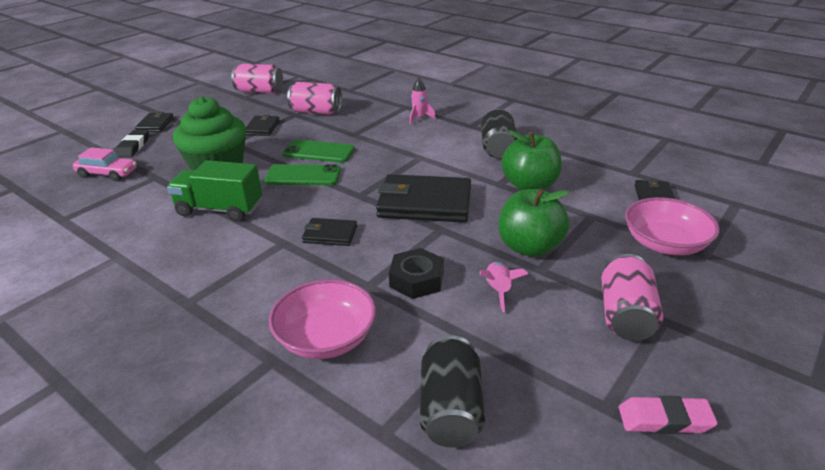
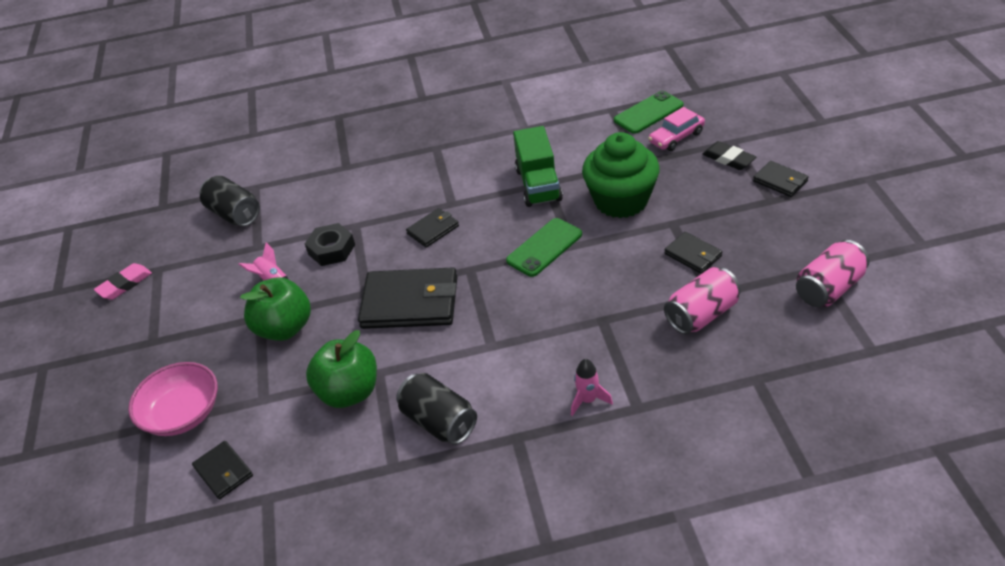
camera: 135 degrees right, 10 degrees up
green truck [167,160,262,222] -> green truck turned 120 degrees clockwise [513,126,563,207]
pink bowl [269,279,376,359] -> none
green phone [282,140,355,163] -> green phone moved to [614,91,684,134]
black wallet [376,174,471,222] -> black wallet turned 45 degrees clockwise [358,267,457,329]
pink can [601,254,663,341] -> none

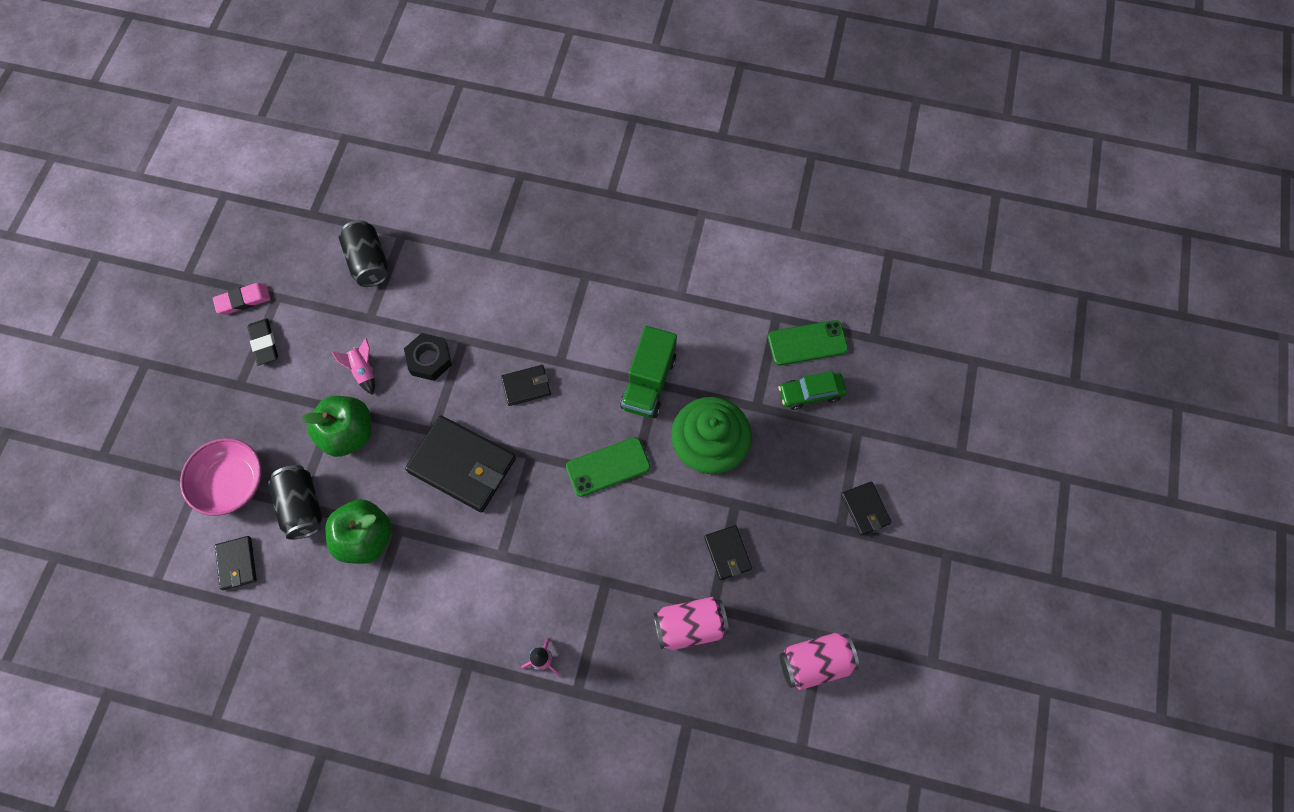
camera: 20 degrees right, 25 degrees up
black can [396,373,477,445] -> black can moved to [268,465,323,540]
pink car [648,107,705,151] -> green car [779,371,847,410]
black eraser [703,141,756,170] -> black eraser moved to [247,318,278,366]

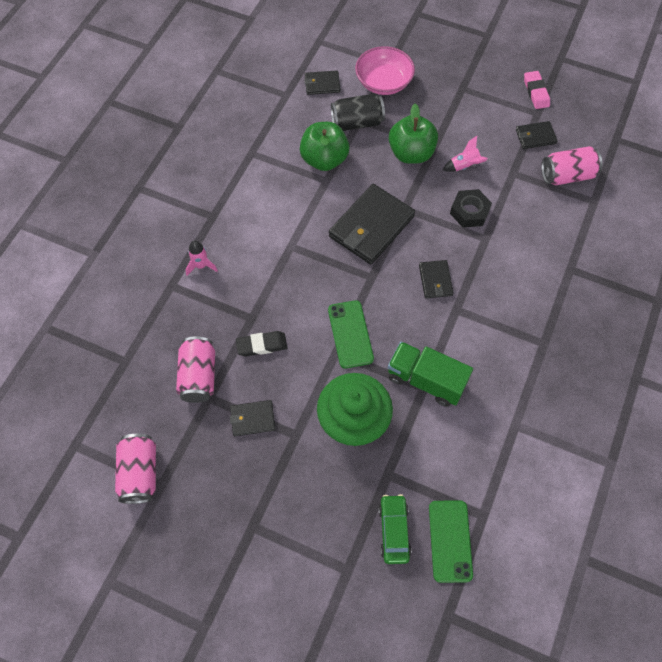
camera: 100 degrees right, 5 degrees down
black eraser [247,318,278,366] -> black eraser moved to [236,331,287,356]
black can [339,220,388,287] -> pink can [541,146,602,185]
black wallet [841,481,892,536] -> black wallet moved to [516,121,558,149]

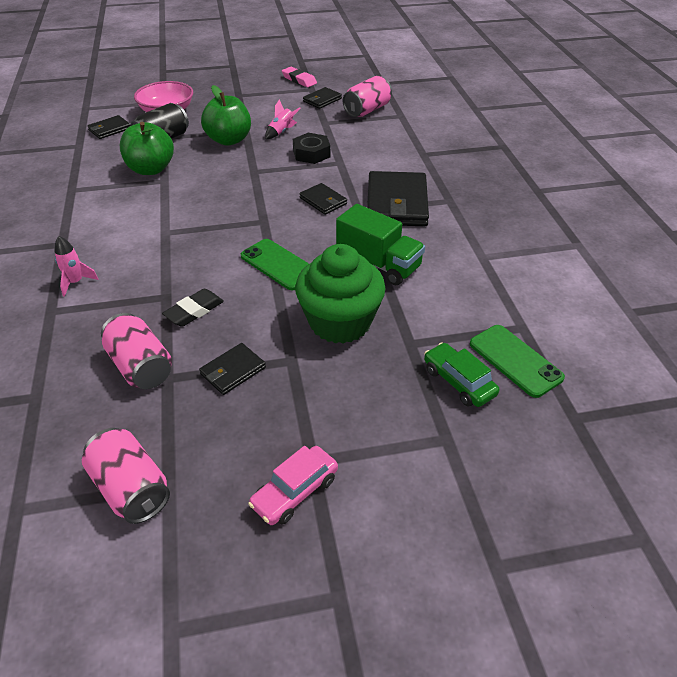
camera: 35 degrees left, 20 degrees down
black wallet [329,184,415,264] -> black wallet moved to [367,171,429,226]
green truck [388,342,473,407] -> green truck turned 135 degrees counterclockwise [336,204,425,285]
none -> pink car [248,446,338,525]

